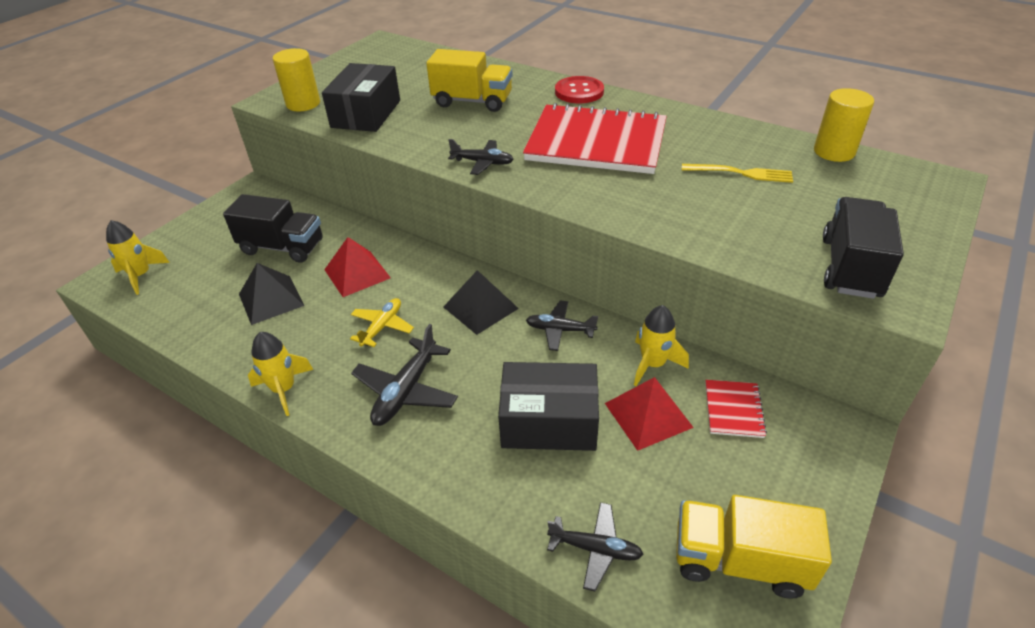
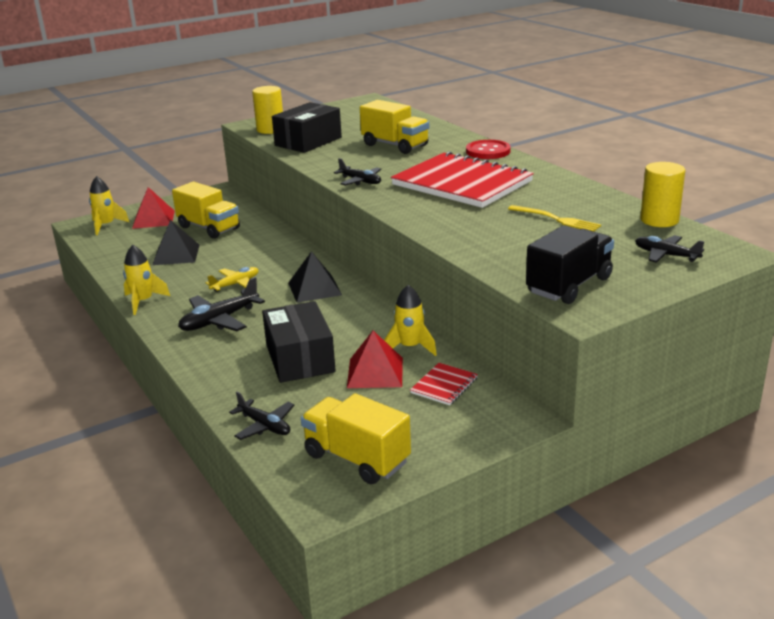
camera: 25 degrees right, 15 degrees down
black truck [223,194,323,263] -> yellow truck [172,182,240,239]
red pyramid [324,237,391,297] -> red pyramid moved to [132,187,175,229]
black box [498,362,599,451] -> black box turned 45 degrees clockwise [262,301,336,383]
black plane [526,300,598,351] -> black plane moved to [635,235,704,263]

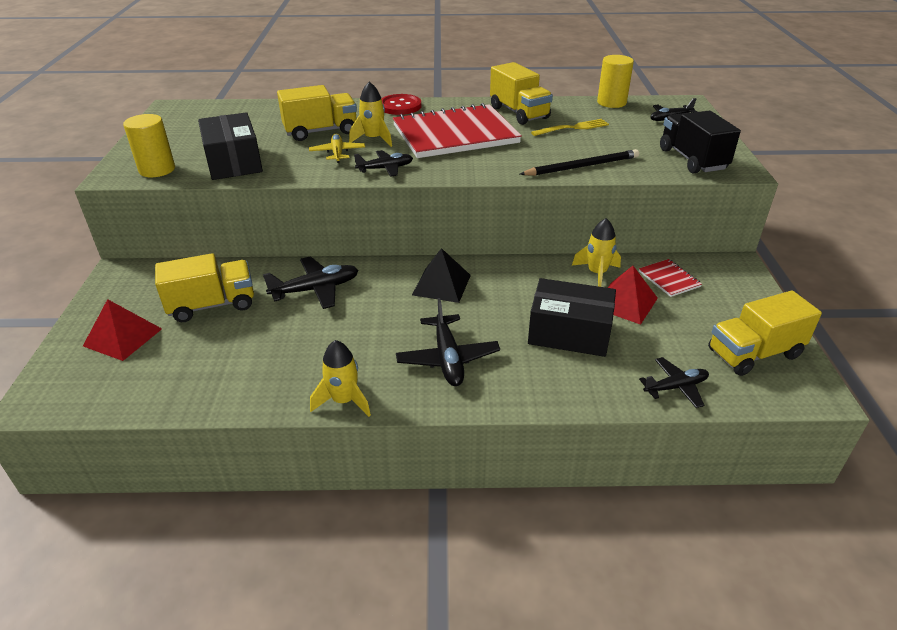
camera: 60 degrees left, 10 degrees up
yellow rocket [89,176,129,235] -> yellow rocket moved to [349,82,392,147]
black pyramid [152,220,200,265] -> none
yellow plane [206,267,259,292] -> yellow plane moved to [309,134,365,163]
none -> black plane [263,256,358,309]
none -> yellow truck [490,62,553,125]
none -> black pencil [520,149,639,176]

